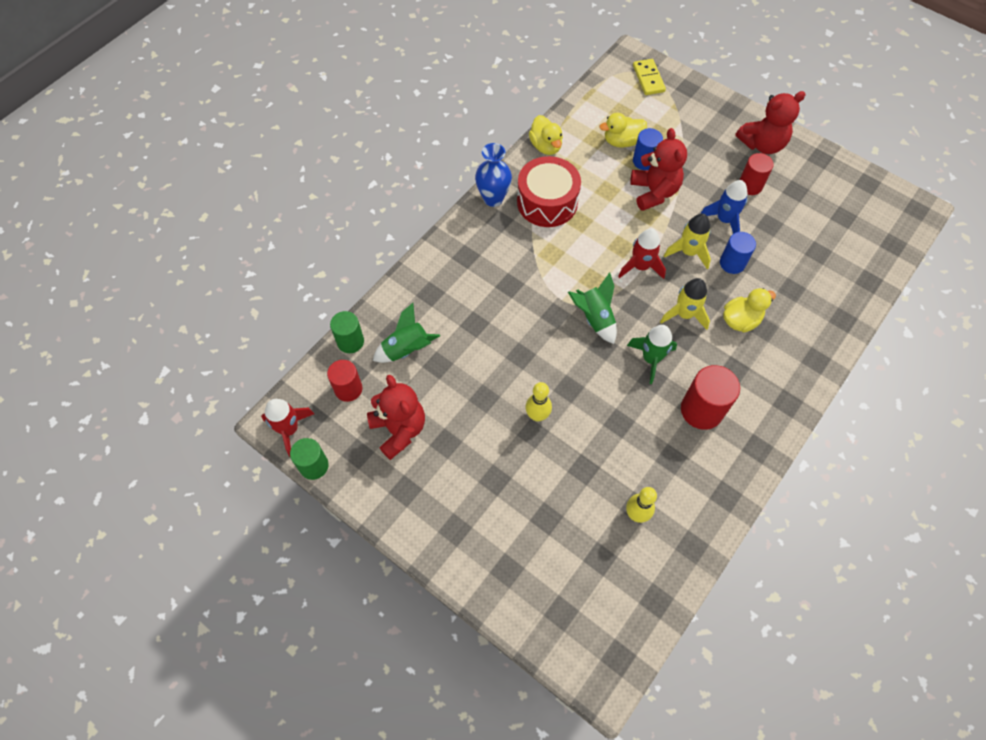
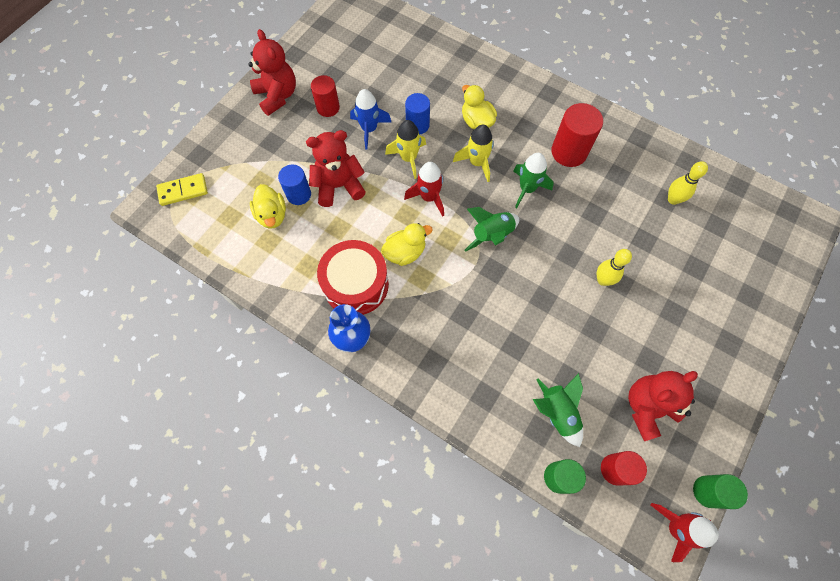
camera: 95 degrees left, 5 degrees up
yellow duck [529,115,563,155] -> yellow duck moved to [381,223,433,266]

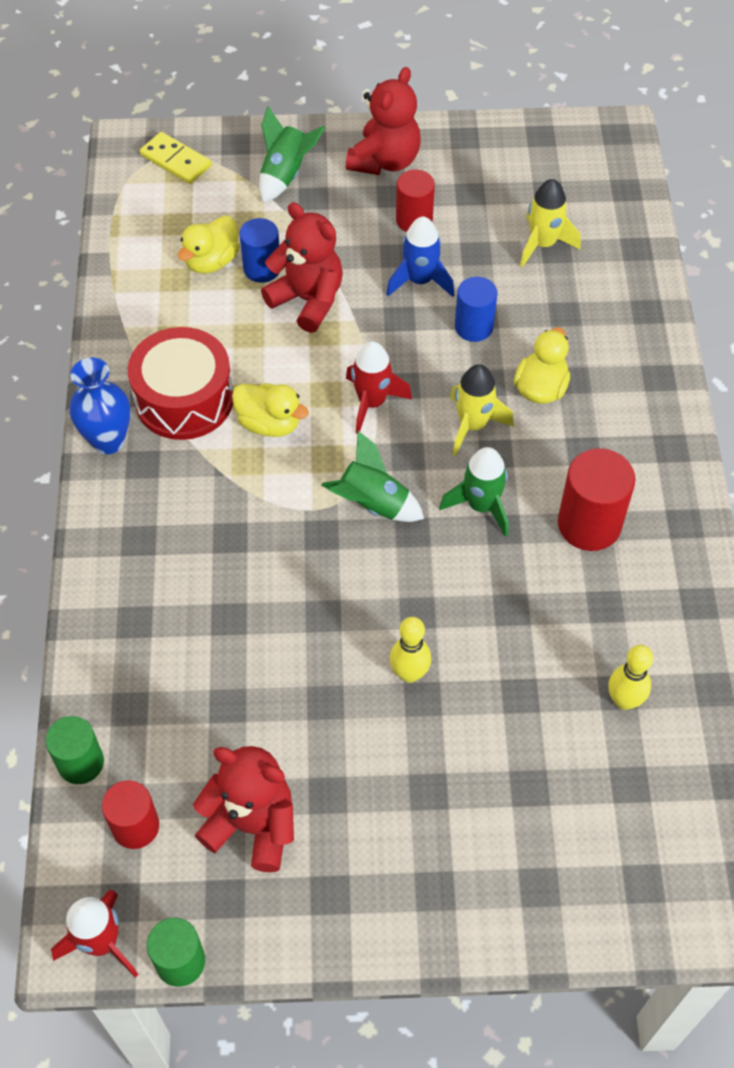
camera: 55 degrees right, 10 degrees down
yellow rocket [385,120,426,179] -> yellow rocket moved to [520,179,581,268]
green rocket [532,373,583,447] -> green rocket moved to [259,106,326,203]

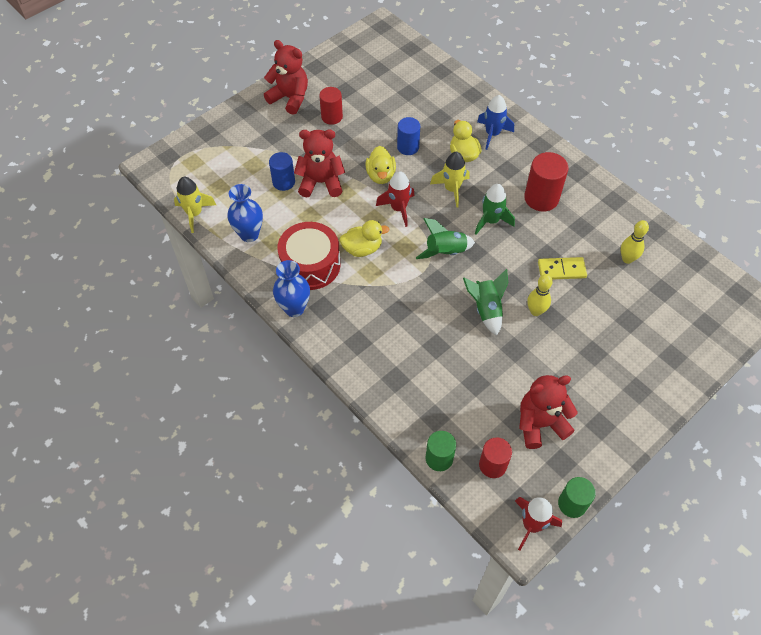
camera: 40 degrees left, 0 degrees up
yellow domino [140,132,212,184] -> yellow domino moved to [538,257,587,280]
yellow duck [178,216,240,273] -> yellow duck moved to [366,146,396,184]
green rocket [259,106,326,203] -> green rocket moved to [463,269,508,336]
red teddy bear [346,67,421,175] -> red teddy bear turned 45 degrees counterclockwise [264,40,308,115]
blue rocket [386,216,454,297] -> blue rocket moved to [477,95,514,150]
yellow rocket [520,179,581,268] -> yellow rocket moved to [174,177,216,233]
none -> blue vase [227,184,263,242]

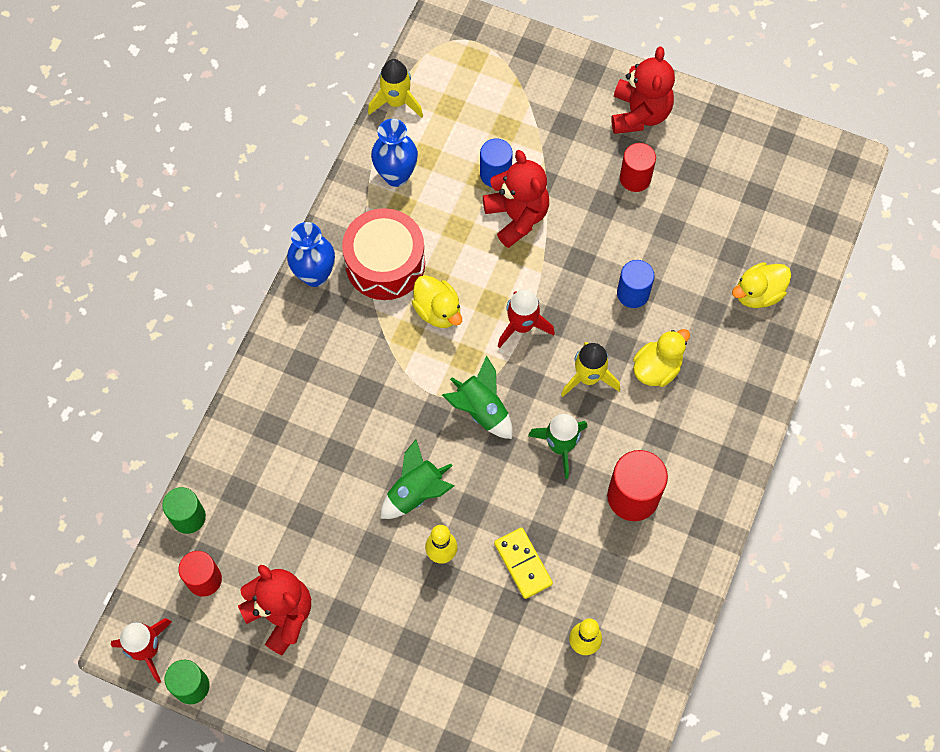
camera: 65 degrees right, 10 degrees up
yellow duck [366,146,396,184] -> yellow duck moved to [732,262,791,308]
blue rocket [477,95,514,150] -> none

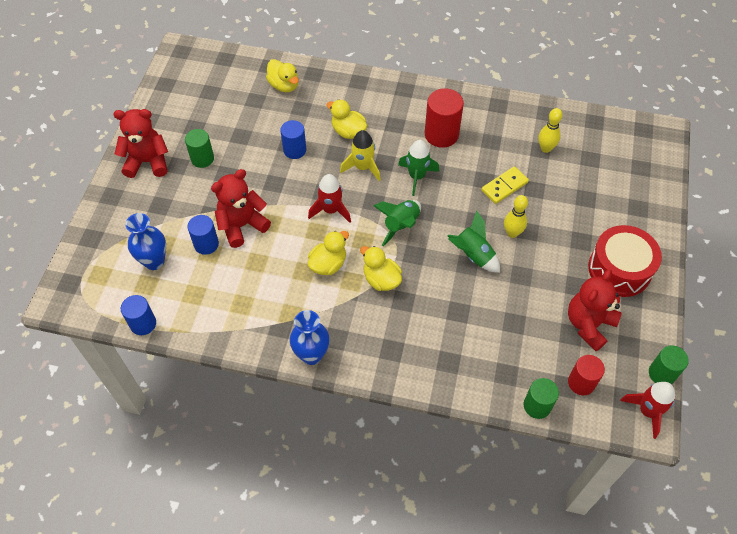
camera: 100 degrees left, 10 degrees down
red drum [342,208,425,300] -> red drum moved to [588,225,662,297]
yellow rocket [368,59,423,118] -> blue cylinder [121,295,156,335]
blue vase [371,119,418,187] -> blue vase moved to [126,213,166,270]
red cylinder [620,143,656,192] -> green cylinder [185,129,214,168]
none -> yellow duck [360,246,402,291]

